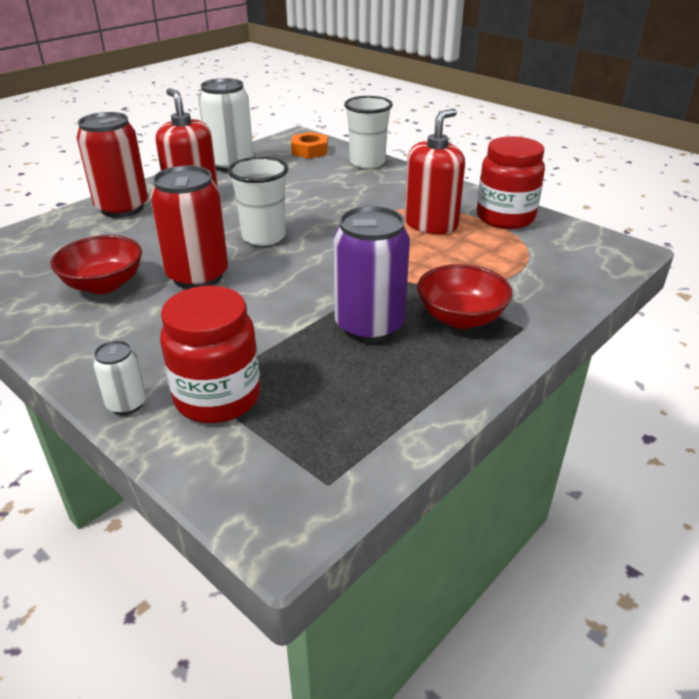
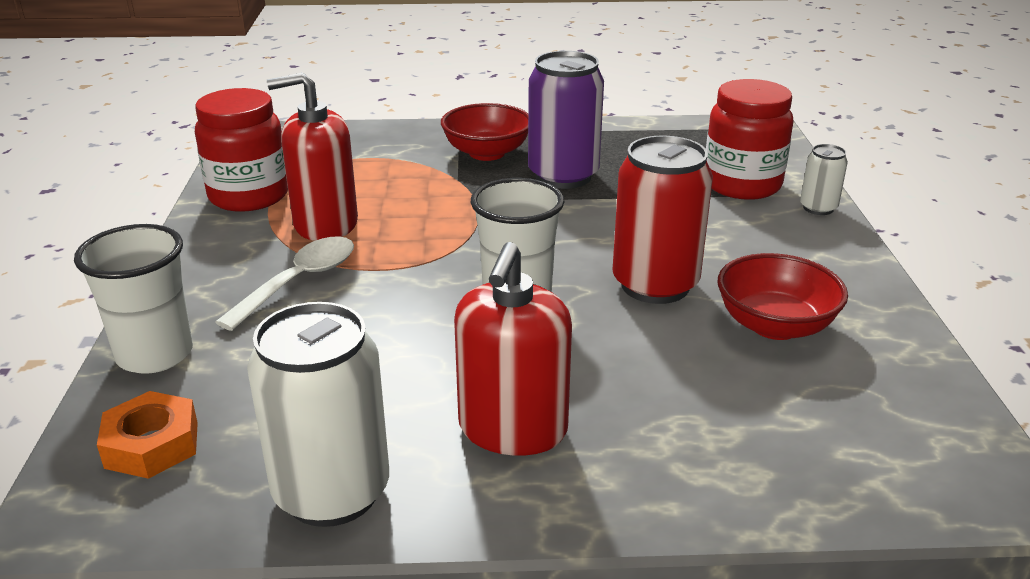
camera: 135 degrees left, 5 degrees down
red can [77,112,148,218] -> none
none -> white spoon [215,236,354,331]

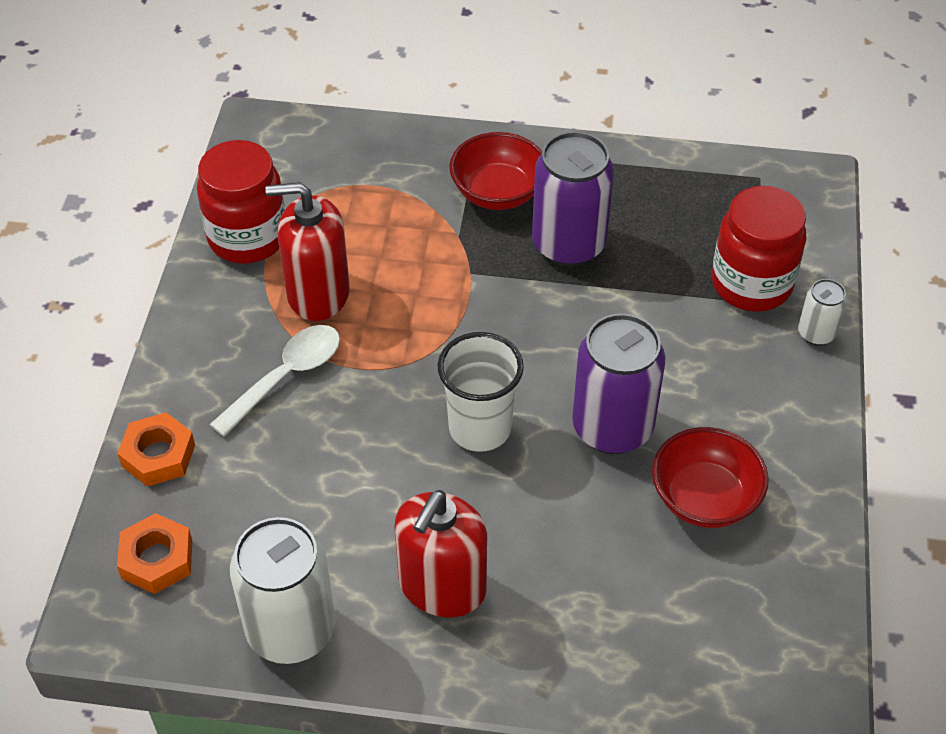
camera: 10 degrees right, 20 degrees up
white cup [74,224,193,374] -> orange nut [117,412,195,487]
red can [612,136,713,304] -> purple can [572,313,665,454]

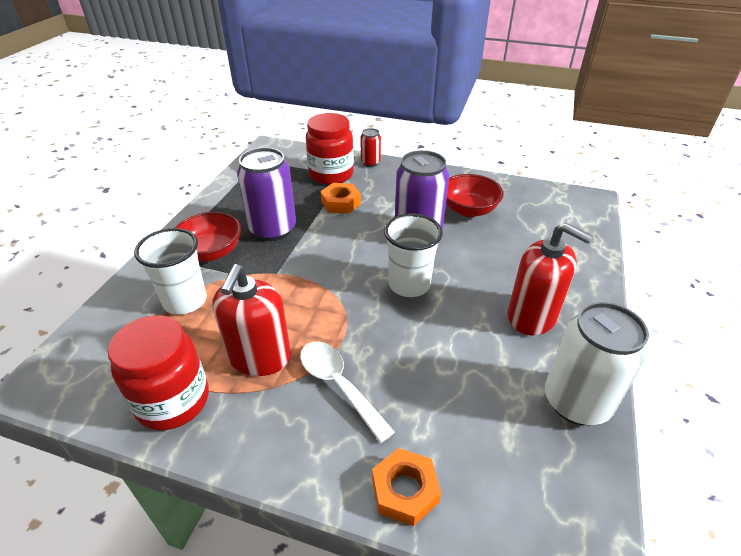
camera: 80 degrees left, 10 degrees down
orange nut [117,513,192,594] -> orange nut moved to [320,183,361,214]
white can [798,279,847,346] -> red can [360,128,381,167]
none -> white cup [134,228,207,315]

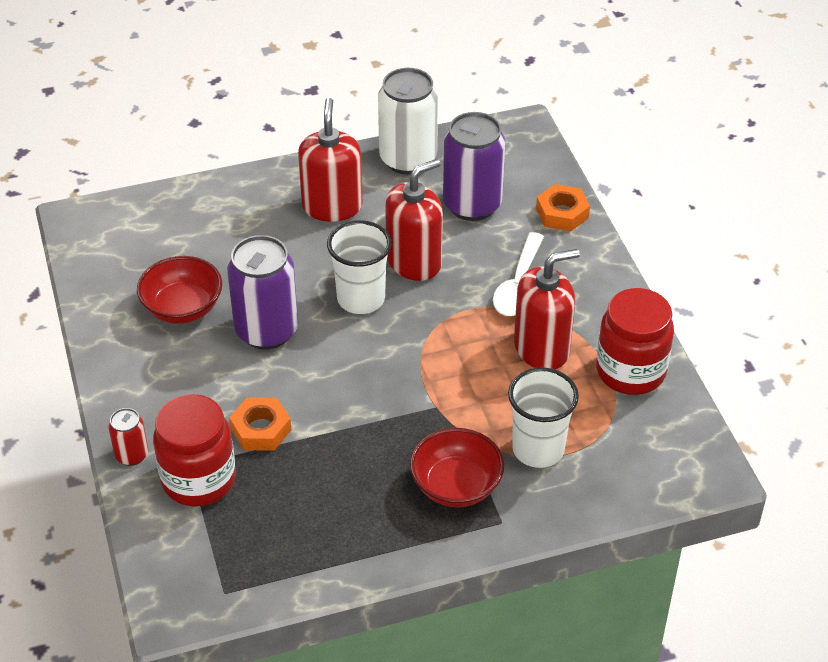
camera: 125 degrees left, 5 degrees up
purple can [237,147,296,241] -> purple can moved to [443,112,506,221]
none -> red soap dispenser [385,159,443,281]

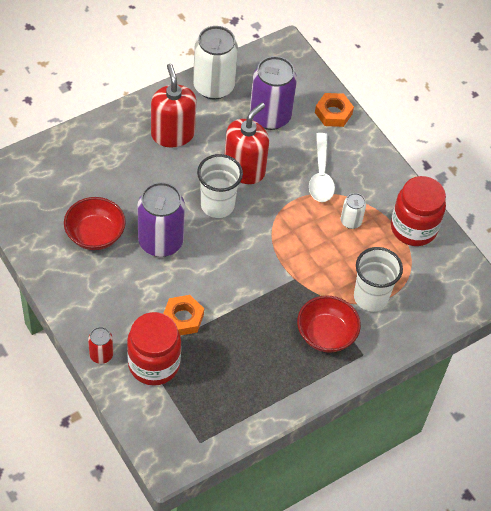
camera: 20 degrees left, 10 degrees up
red soap dispenser [514,249,580,370] -> white can [341,193,366,229]

